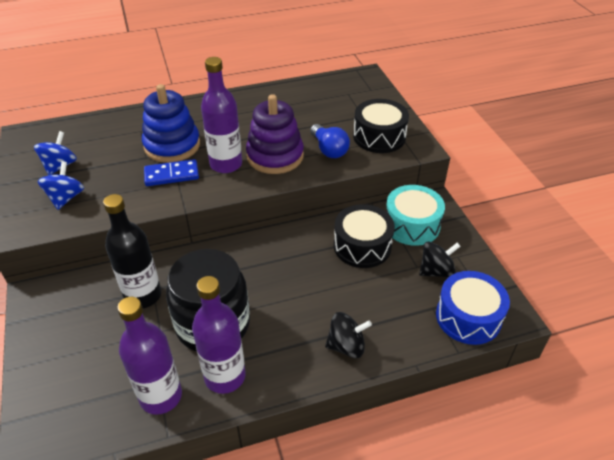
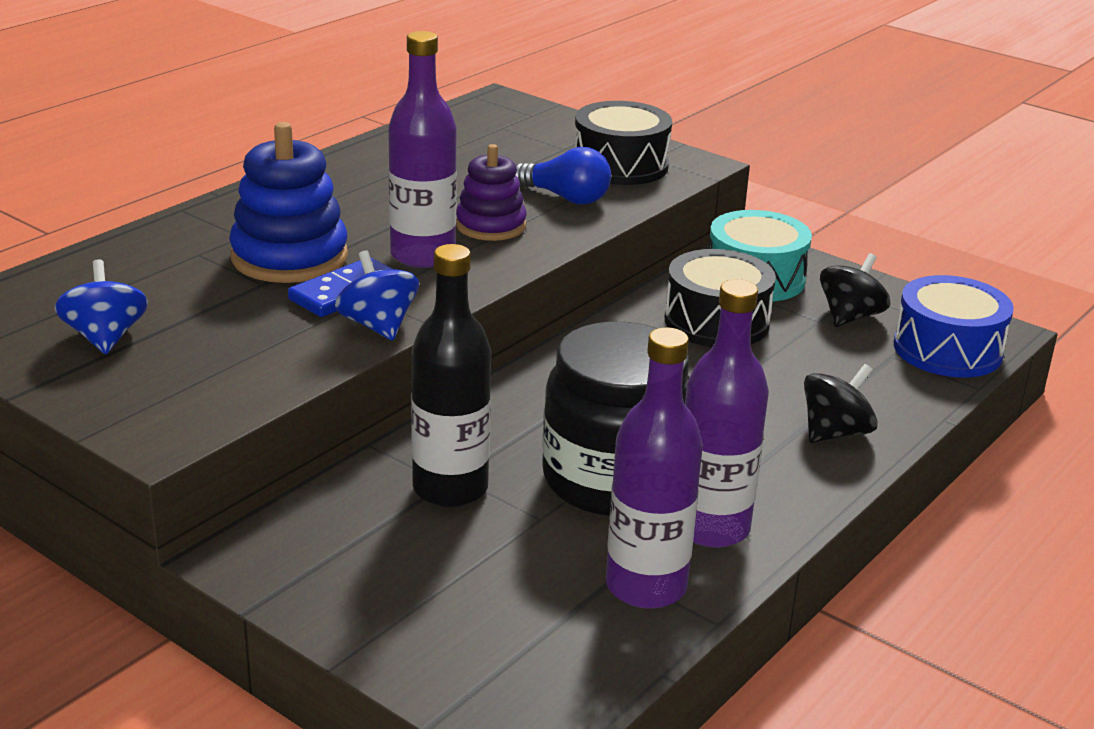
camera: 35 degrees left, 15 degrees down
blue spinning top [37,161,84,210] -> blue spinning top moved to [335,250,419,341]
purple stacking toy [246,94,304,174] -> purple stacking toy [456,144,527,241], size x0.64

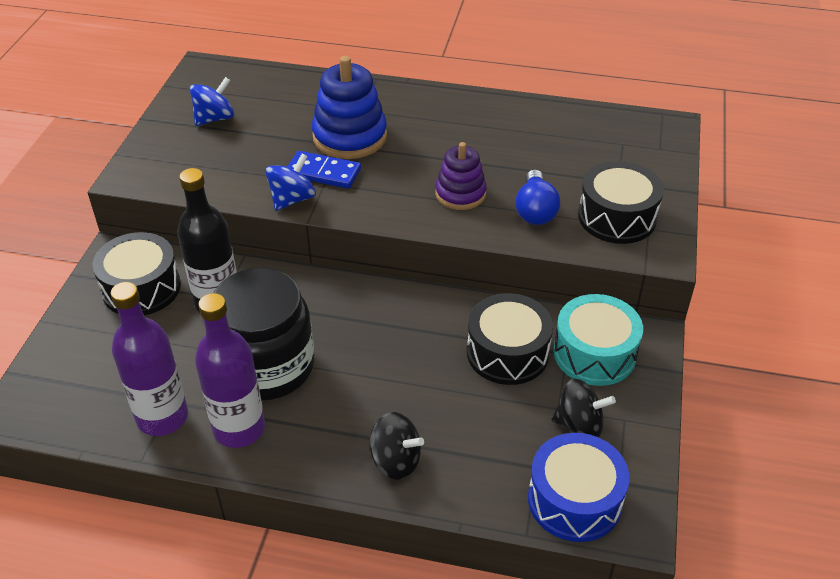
camera: 65 degrees right, 15 degrees up
purple bottle [388,31,457,268] -> none
none -> black drum [93,232,181,315]

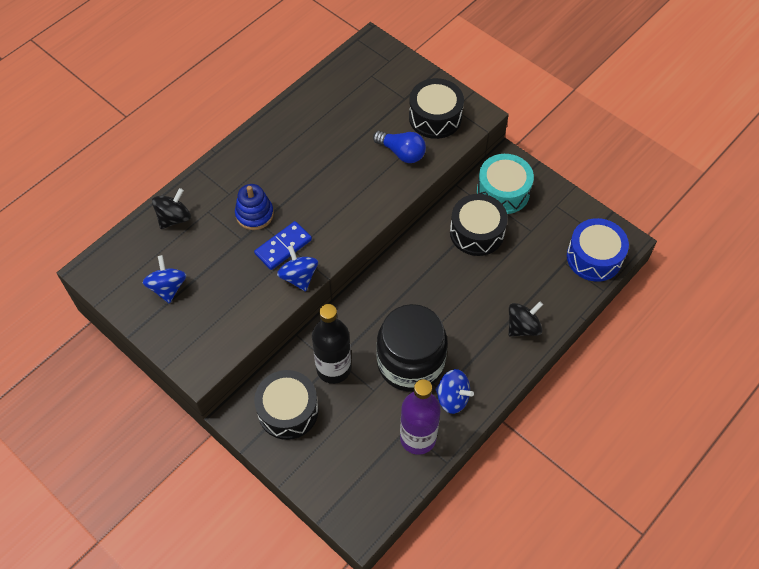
camera: 60 degrees left, 15 degrees up
purple bottle [195,293,265,448] -> blue spinning top [435,369,474,414]
blue stacking toy [312,56,387,159] -> blue stacking toy [235,184,274,230], size x0.64
purple stacking toy [435,142,487,210] -> none
black spinning top [551,378,616,437] -> black spinning top moved to [152,188,191,229]

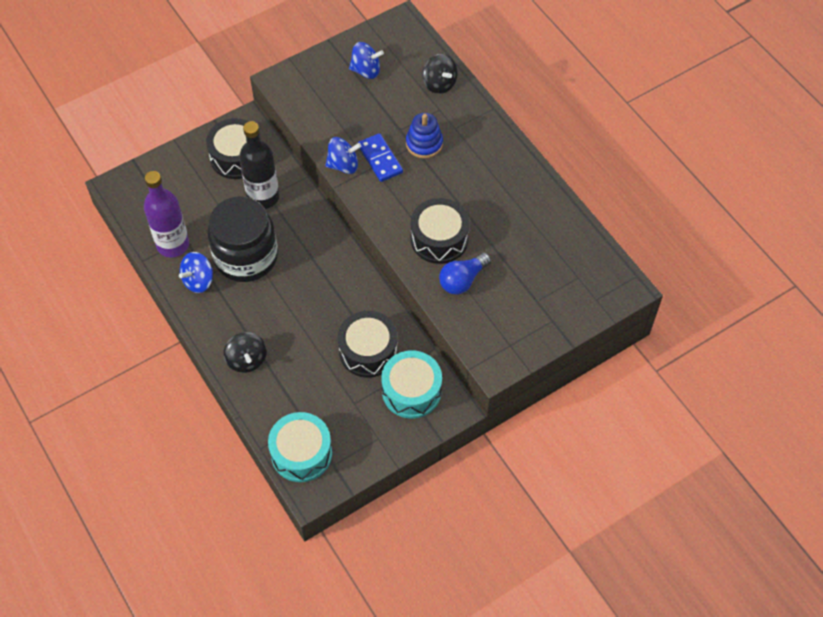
camera: 105 degrees right, 0 degrees up
black drum [409,78,464,139] -> black drum moved to [411,198,470,264]
blue drum [567,218,629,282] -> turquoise drum [268,412,332,482]

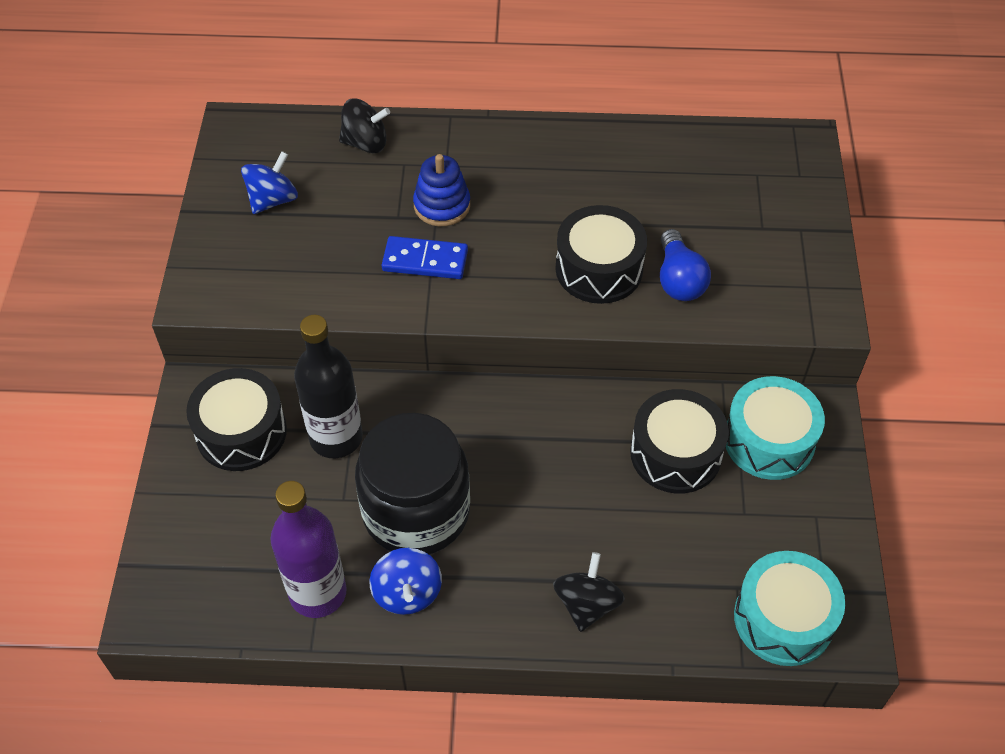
camera: 55 degrees left, 5 degrees down
black spinning top [224,332,267,373] -> black spinning top turned 90 degrees counterclockwise [553,552,625,632]
blue spinning top [325,137,361,174] -> none

